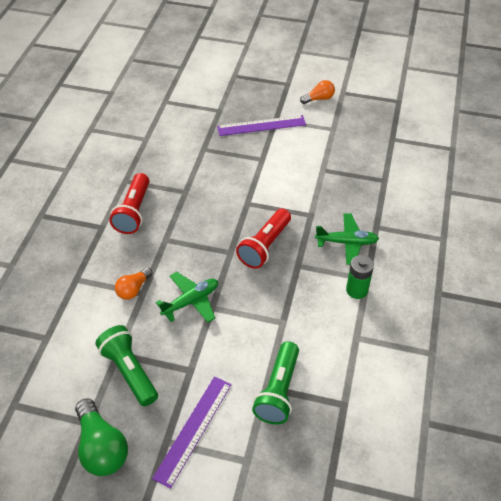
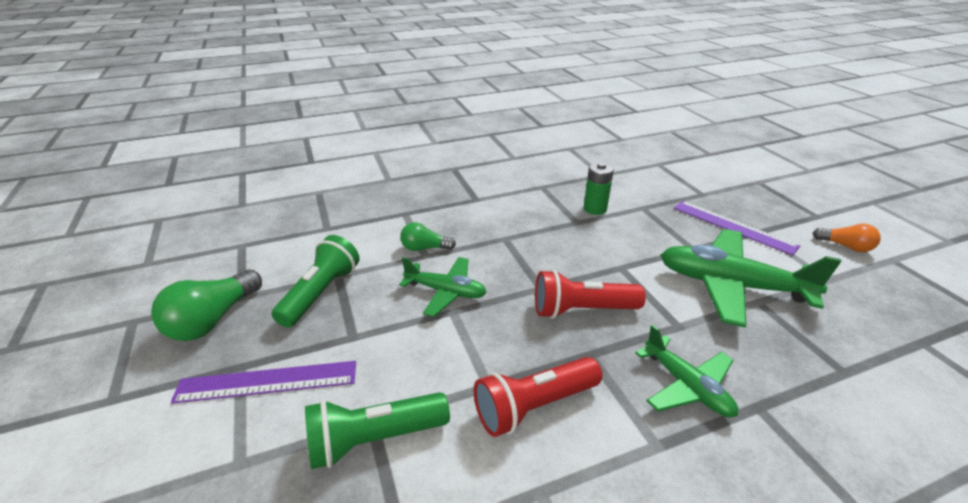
camera: 55 degrees right, 15 degrees down
red flashlight [109,173,149,234] -> red flashlight moved to [474,357,602,437]
orange light bulb [115,267,153,300] -> green light bulb [400,222,456,251]
green battery [346,255,374,299] -> green battery moved to [584,162,614,215]
none -> green plane [661,229,841,328]

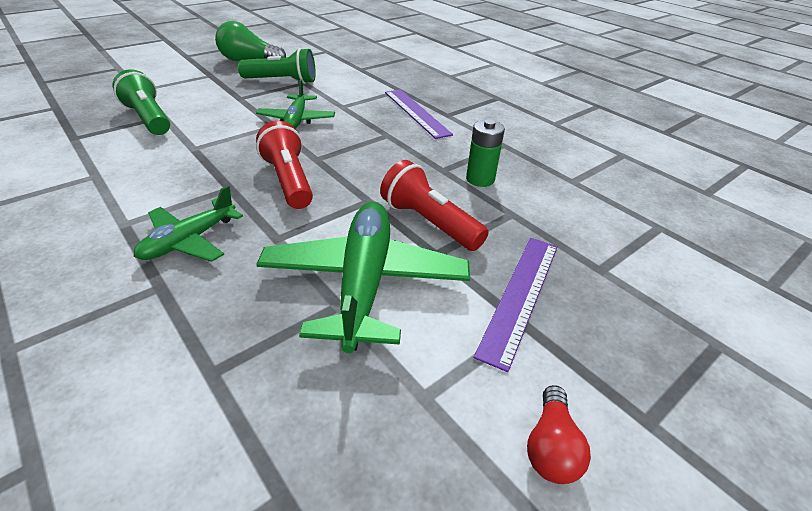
camera: 70 degrees right, 5 degrees up
purple ruler [171,361,356,404] -> purple ruler moved to [385,89,453,139]
green light bulb [400,222,456,251] -> none
red flashlight [474,357,602,437] -> red flashlight moved to [380,160,489,251]
orange light bulb [812,223,881,252] -> red light bulb [527,385,591,484]

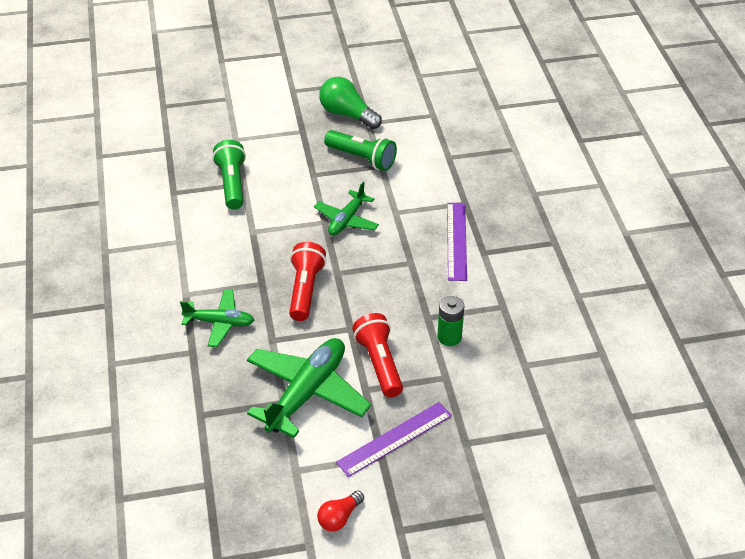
camera: 30 degrees right, 5 degrees up
green plane [134,186,243,262] -> green plane turned 150 degrees counterclockwise [180,290,254,347]

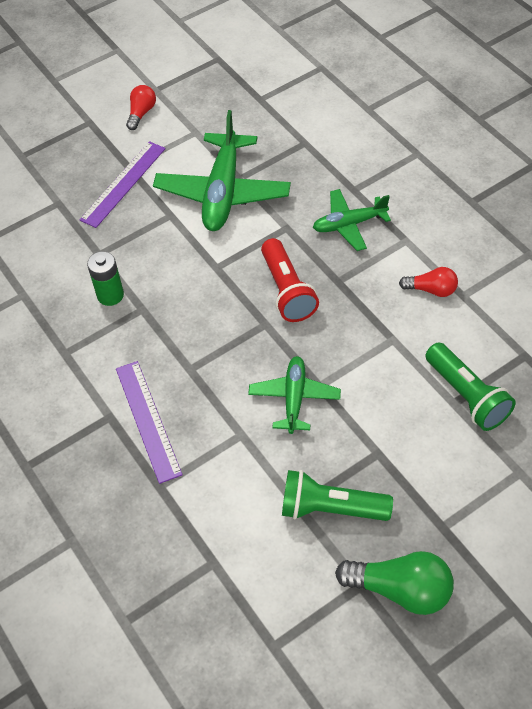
camera: 160 degrees right, 10 degrees up
red flashlight [352,313,403,398] -> none
none -> red light bulb [399,267,458,297]

